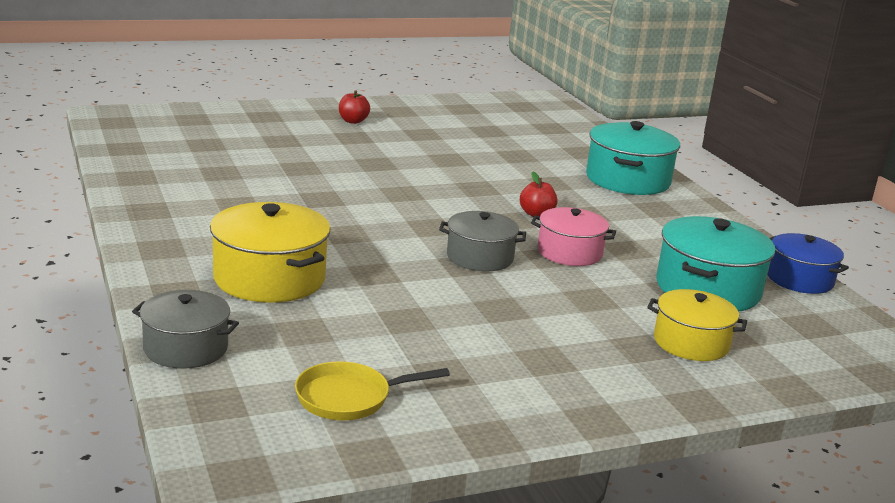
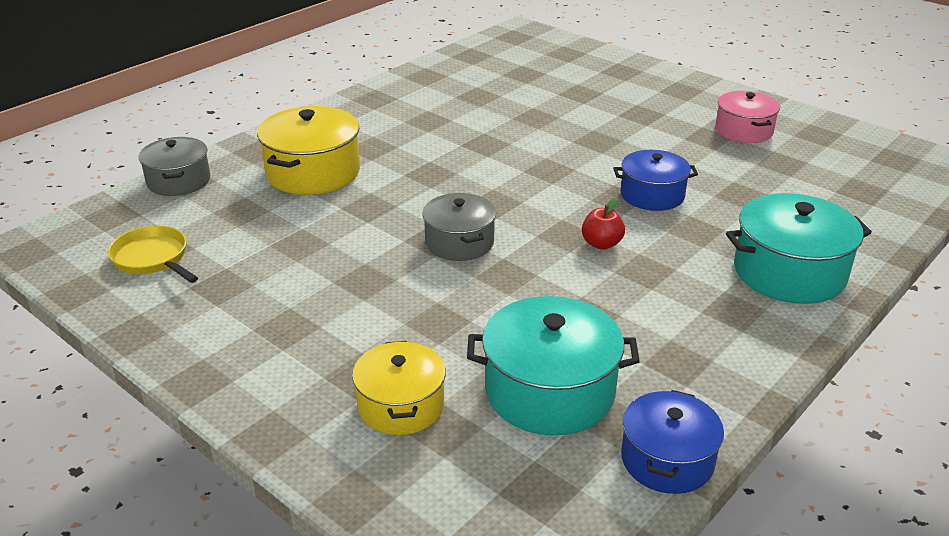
camera: 65 degrees right, 10 degrees up
red apple [339,90,370,124] -> none
pink pot [531,207,616,266] -> pink pot moved to [715,91,780,143]
none -> blue pot [613,150,698,211]

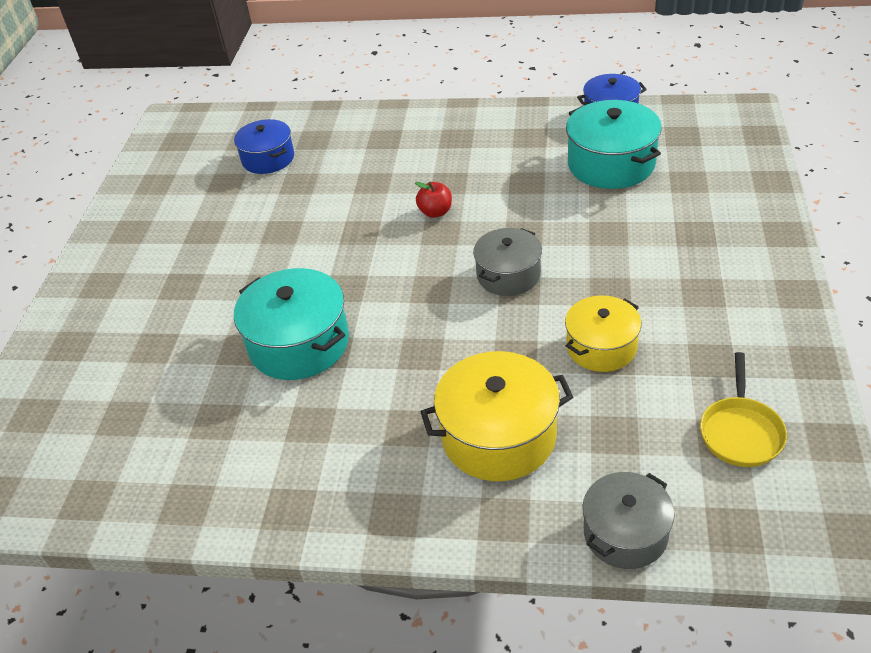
camera: 120 degrees left, 10 degrees up
yellow pot [352,341,446,435] -> yellow pot moved to [565,296,641,372]
blue pot [613,150,698,211] -> blue pot moved to [234,119,294,174]
pink pot [715,91,780,143] -> none
turquoise pot [726,193,872,304] -> turquoise pot moved to [234,268,349,380]

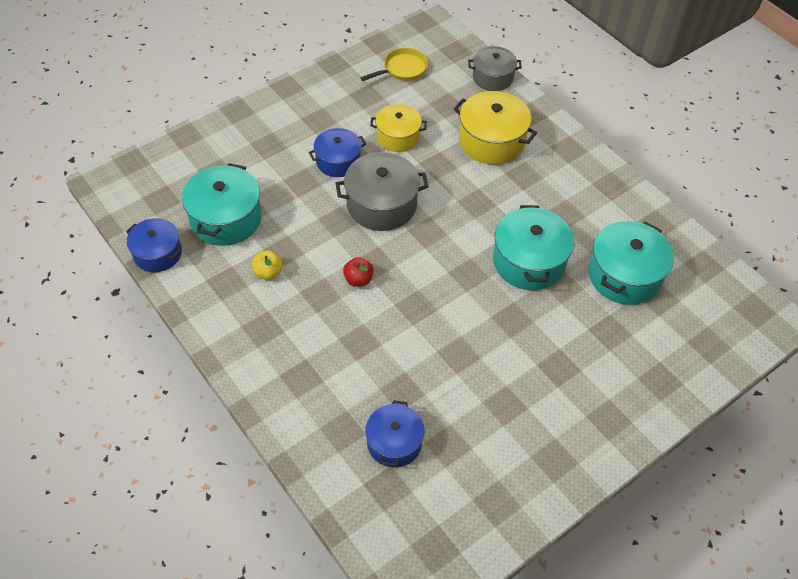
camera: 140 degrees left, 10 degrees up
grey pot [473,228,542,296] -> grey pot [336,152,429,231], size x1.52
none -> yellow apple [252,251,283,280]
none -> blue pot [309,128,366,177]
none -> turquoise pot [588,221,674,305]

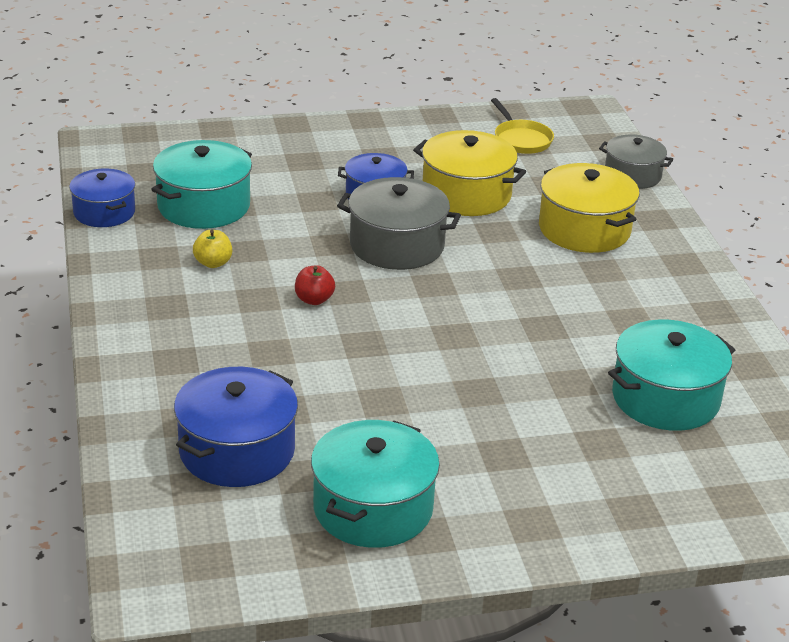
camera: 25 degrees right, 20 degrees down
yellow pan [360,48,428,81] -> yellow pan turned 75 degrees clockwise [491,98,554,154]
blue pot [365,400,425,468] -> blue pot [174,367,298,487], size x1.52
yellow pot [370,104,427,152] -> yellow pot [413,130,526,216], size x1.52
turquoise pot [493,205,574,290] -> turquoise pot moved to [311,420,440,548]

